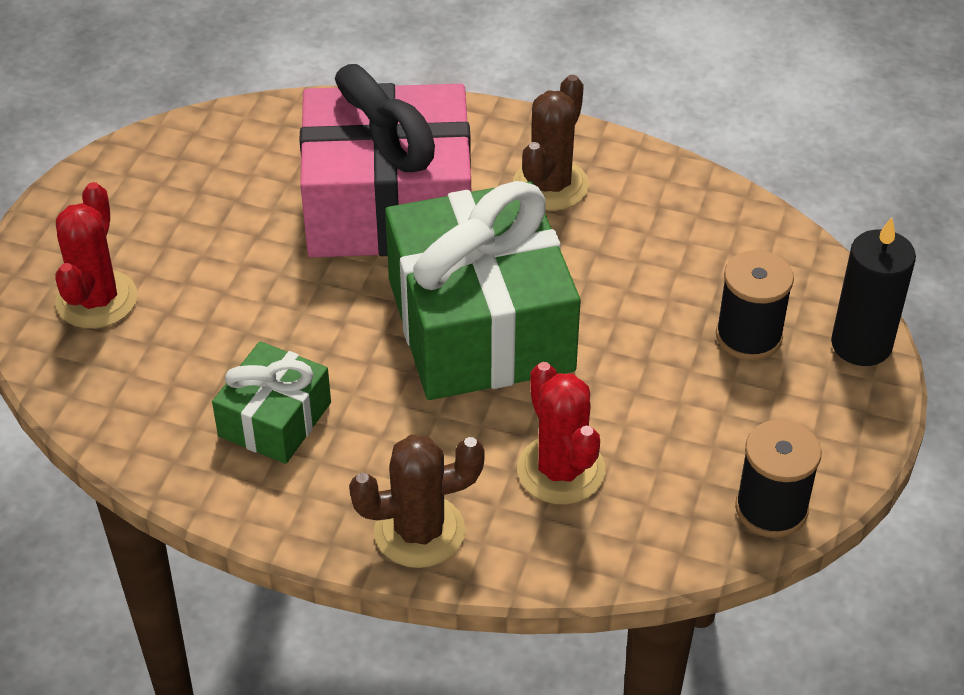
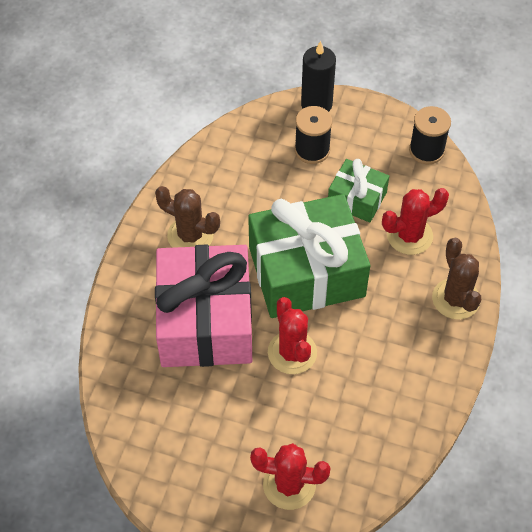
camera: 90 degrees left, 10 degrees up
green gift [212,341,331,464] -> green gift moved to [328,159,389,222]
none -> red cactus [268,297,317,374]

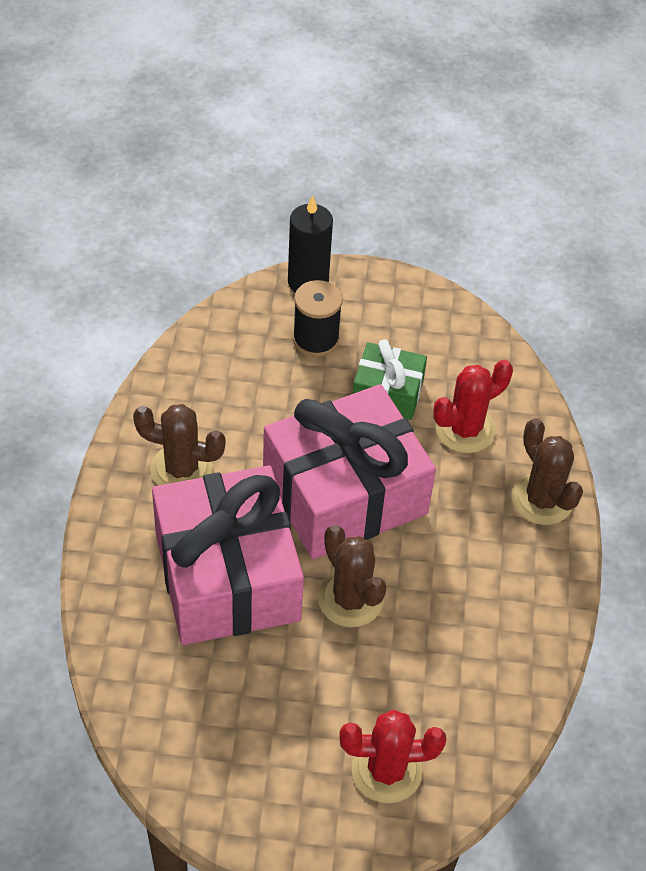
camera: 15 degrees left, 5 degrees down
green gift [248,194,370,318] -> pink gift [263,384,436,559]
red cactus [268,297,317,374] -> brown cactus [318,525,387,627]
black spool [409,106,451,164] -> none

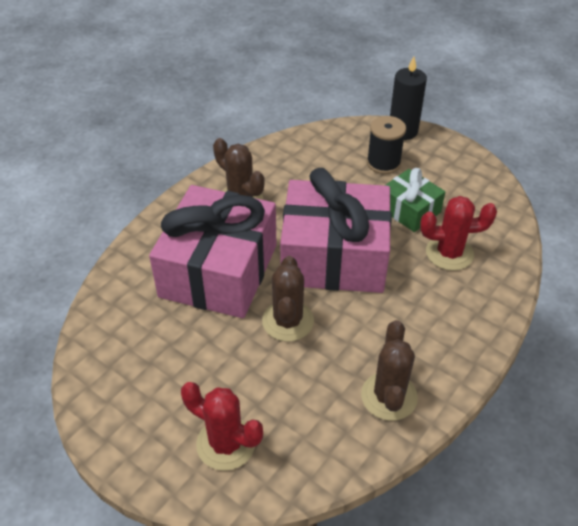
camera: 35 degrees right, 5 degrees down
brown cactus [511,418,583,525] -> brown cactus moved to [361,320,418,421]

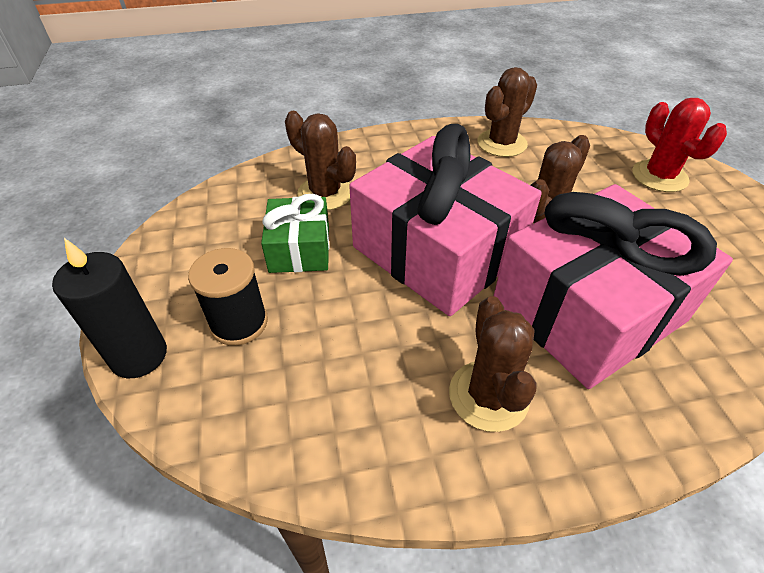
camera: 140 degrees left, 0 degrees up
red cactus [420,196,497,271] -> brown cactus [285,111,356,210]

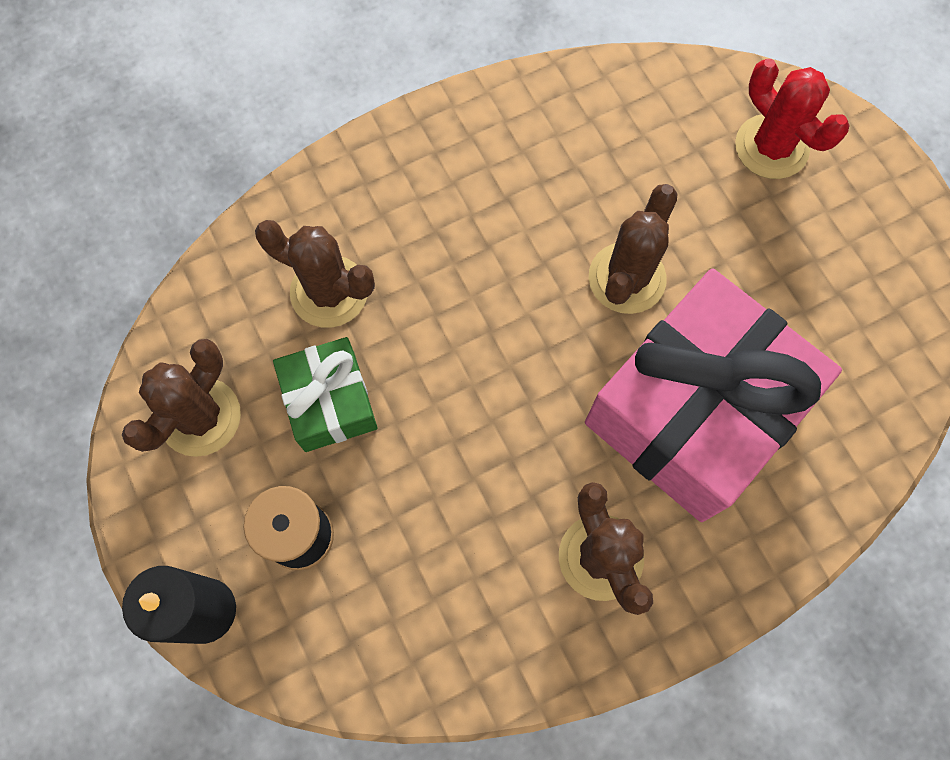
camera: 15 degrees left, 25 degrees up
pink gift [349,124,542,316] -> none
brown cactus [477,67,537,157] -> brown cactus moved to [122,339,241,457]

